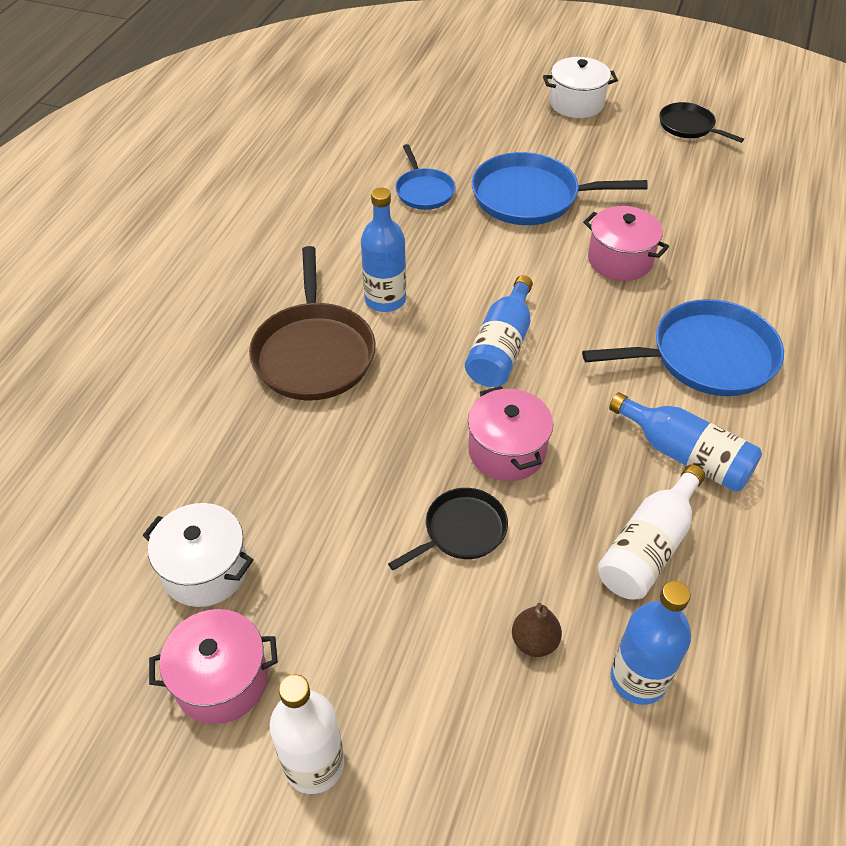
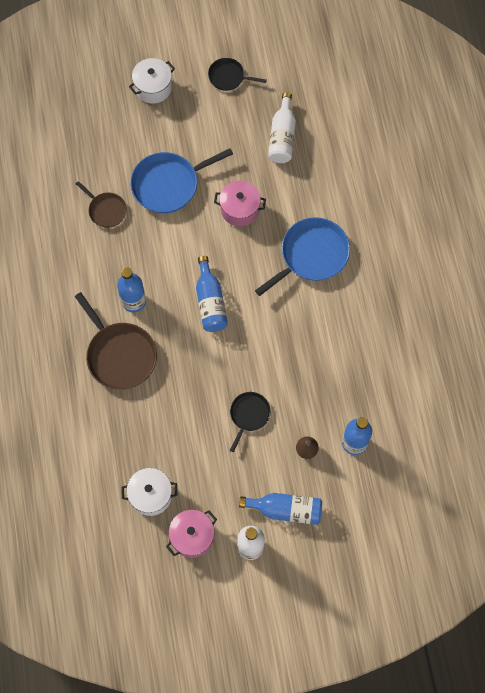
camera: 30 degrees left, 20 degrees up
blue pan [395,144,456,210] -> brown pan [76,181,127,228]
pink pot [468,386,553,481] -> none
white bottle [598,464,705,599] -> white bottle moved to [268,92,296,163]
blue bottle [609,392,762,492] -> blue bottle moved to [239,493,322,525]

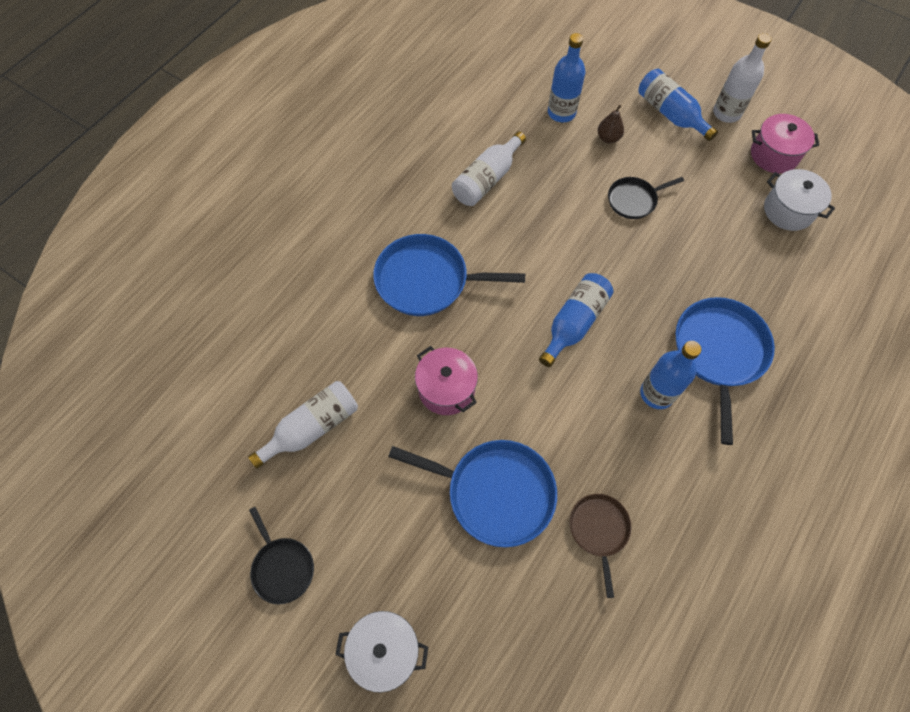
camera: 135 degrees left, 5 degrees down
brown pan [75,292,157,390] -> blue pan [675,297,775,445]
none -> white bottle [452,131,526,206]

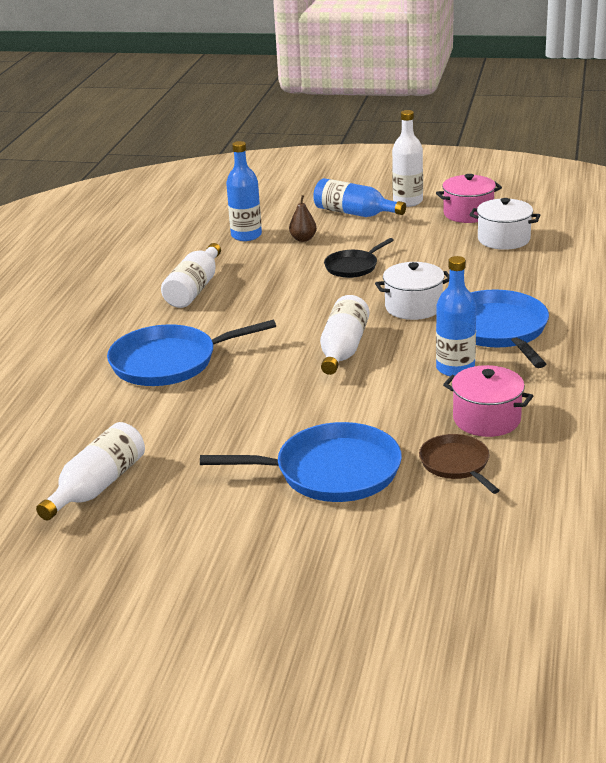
camera: 20 degrees left, 35 degrees down
black pan [249,507,314,604] -> none
white pot [335,611,428,693] -> white pot moved to [375,262,450,320]
pink pot [415,346,478,415] -> pink pot moved to [443,365,533,437]
blue bottle [539,273,614,367] -> white bottle [320,295,369,375]

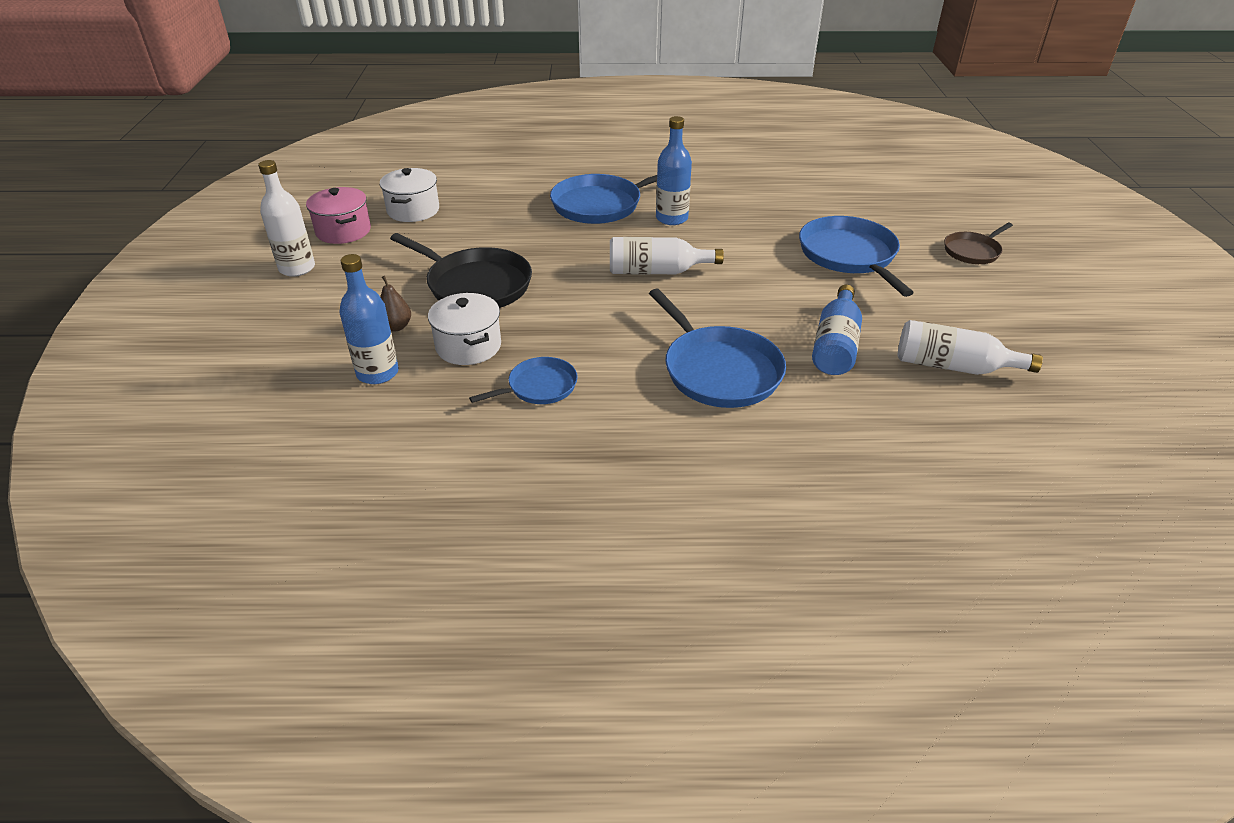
camera: 105 degrees left, 10 degrees up
white bottle [161,243,221,308] -> blue pan [469,357,578,404]
blue bottle [313,178,406,217] -> blue bottle moved to [812,285,862,375]
black pan [324,238,394,278] -> black pan [390,233,532,308], size x1.76
white pot [375,262,450,320] -> white pot moved to [428,293,501,365]
brown pan [419,434,500,494] -> brown pan moved to [944,223,1013,264]
pink pot [443,365,533,437] -> none

